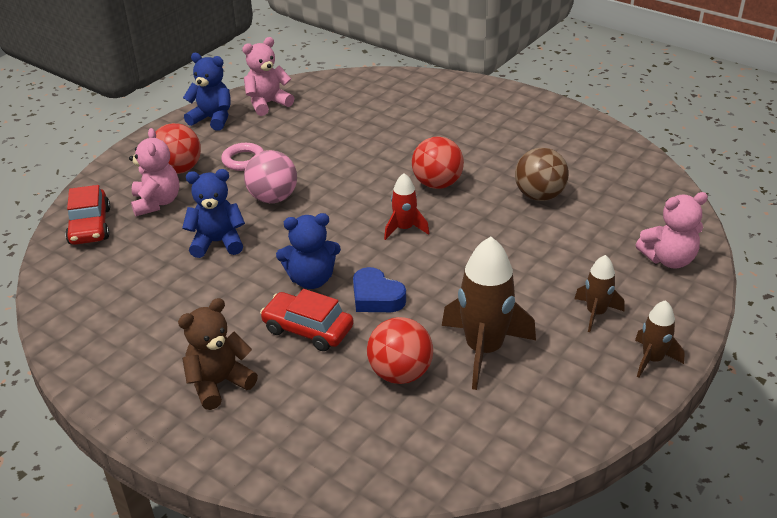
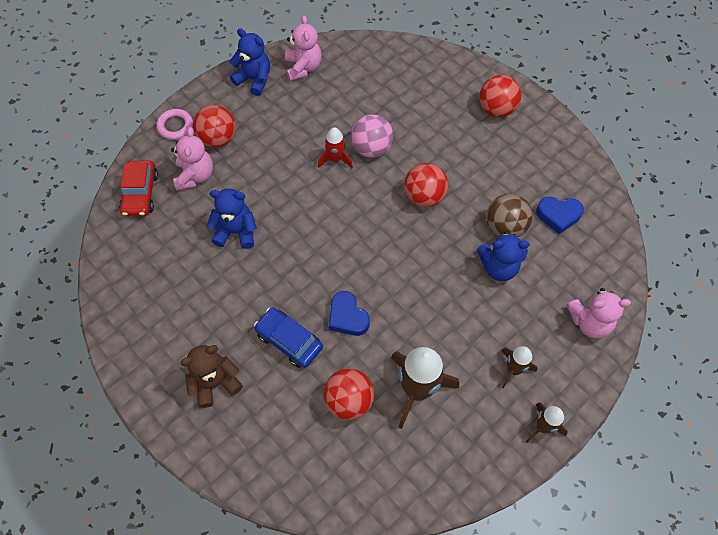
camera: 10 degrees right, 25 degrees up
pink ring [221,143,264,171] -> pink ring moved to [156,109,193,140]
pink teddy bear [242,37,294,116] -> pink teddy bear turned 105 degrees clockwise [285,15,322,81]
pink ball [244,150,297,203] -> pink ball moved to [351,114,393,158]
red car [260,289,354,351] -> blue car [254,307,323,368]
blue teddy bear [276,213,341,289] -> blue teddy bear moved to [477,231,530,281]
red rocket [384,173,429,240] -> red rocket moved to [318,127,353,168]
none -> red ball [479,75,521,117]
none -> blue heart [536,196,584,234]

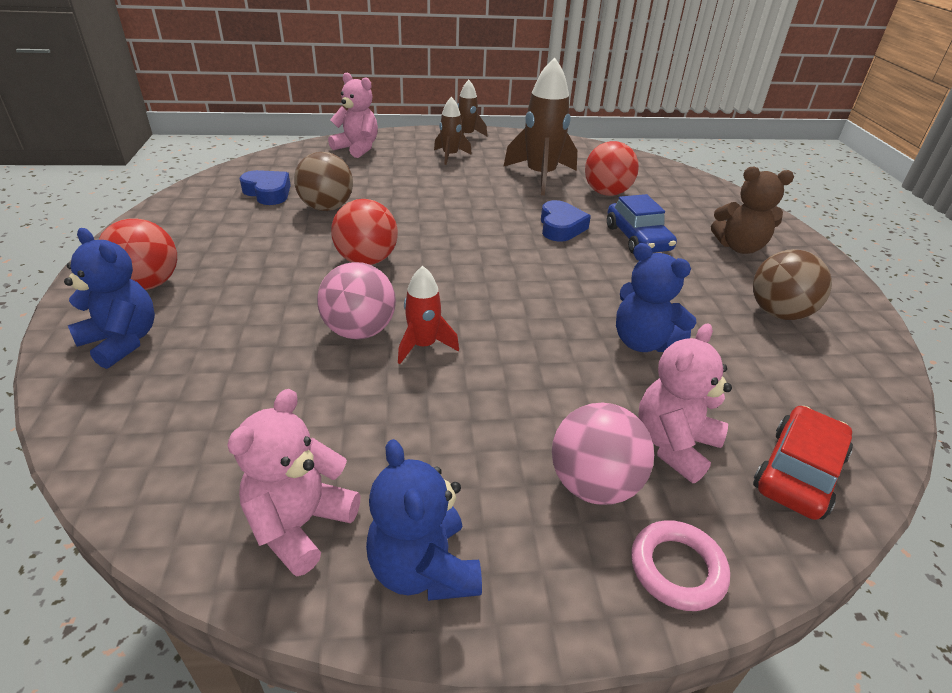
camera: 145 degrees left, 25 degrees down
red ball [193,105,236,148] -> pink ball [552,403,654,505]
blue teddy bear [477,231,530,281] -> blue teddy bear moved to [64,228,155,369]
none -> brown ball [753,249,832,320]

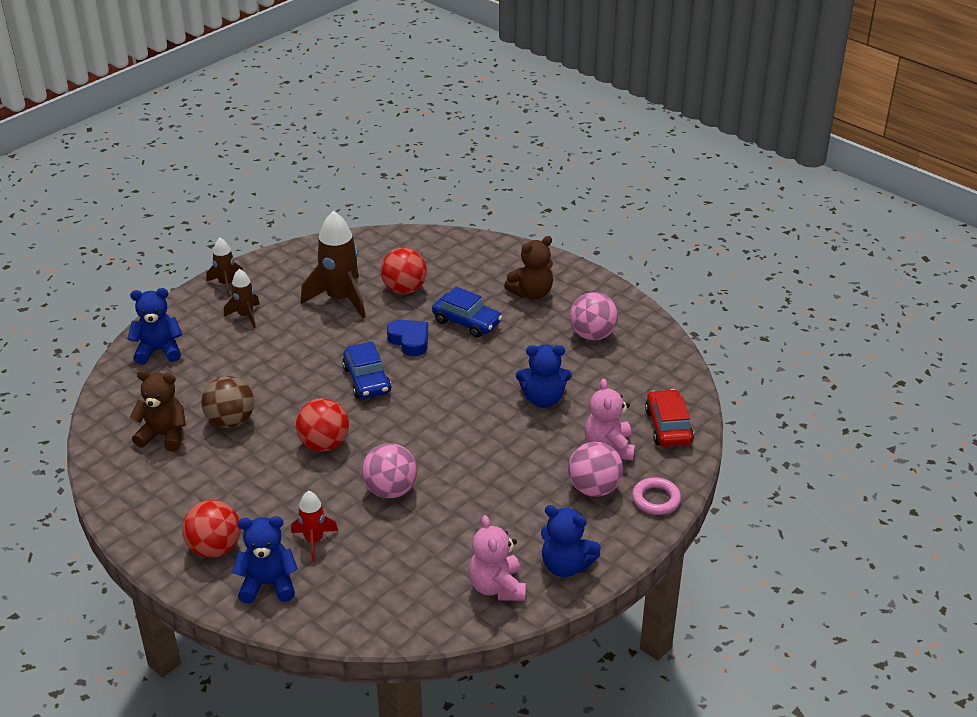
camera: 40 degrees left, 0 degrees up
blue heart [240,170,291,205] -> brown teddy bear [129,370,186,452]
pink teddy bear [328,73,378,158] -> blue teddy bear [127,288,183,365]
red rocket [398,266,459,364] -> red rocket moved to [291,491,338,561]
brown ball [753,249,832,320] -> pink ball [570,292,618,341]
none -> blue car [342,341,392,399]

